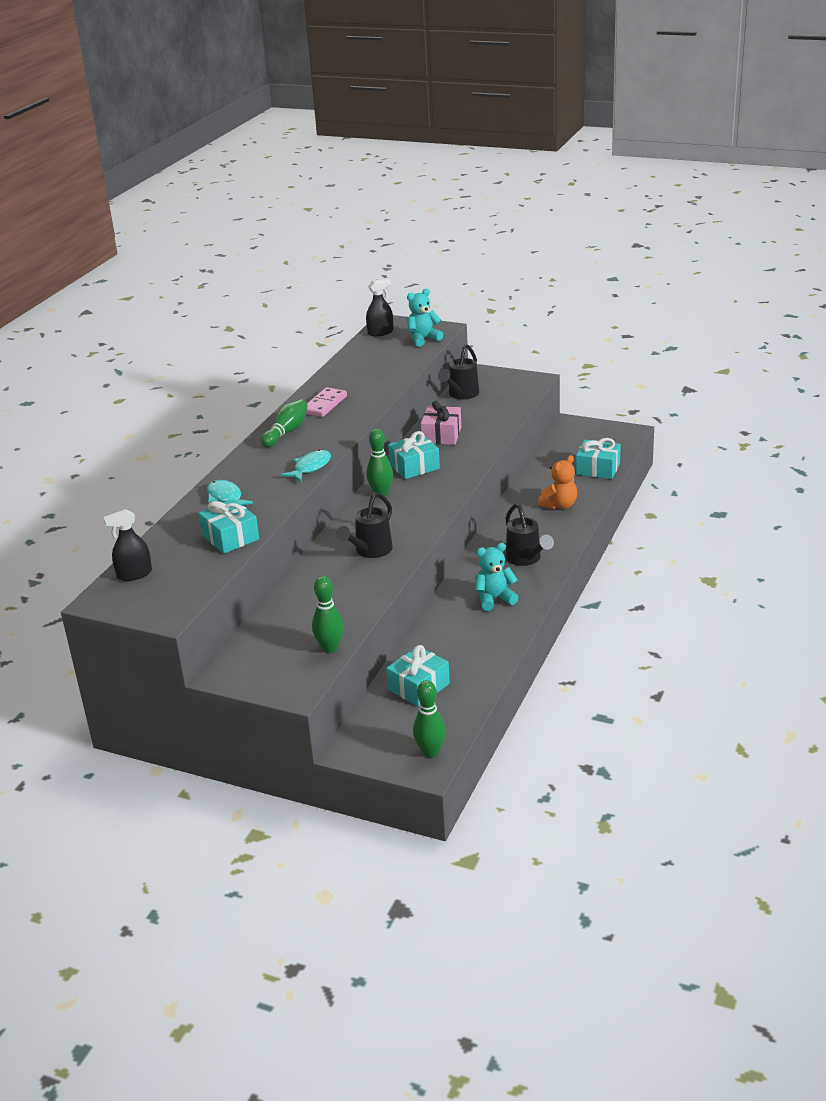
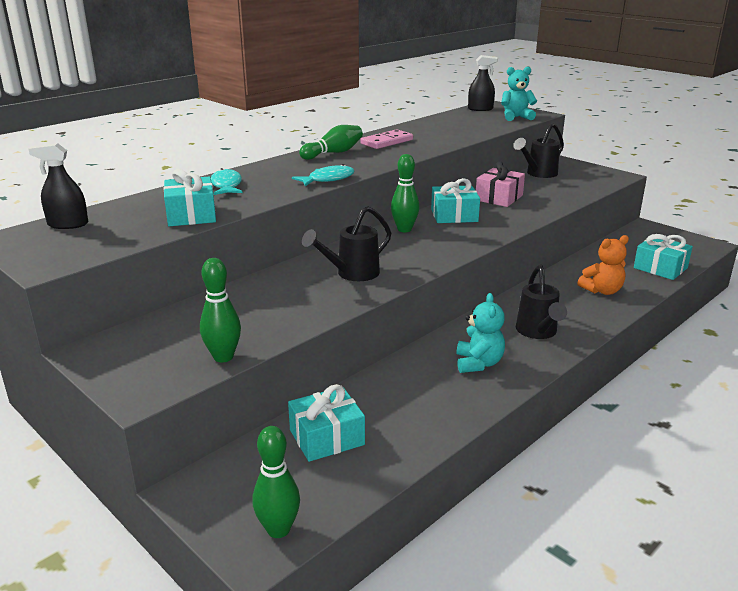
camera: 20 degrees right, 5 degrees down
turquoise teddy bear [475,543,519,611] -> turquoise teddy bear turned 90 degrees clockwise [457,293,505,373]

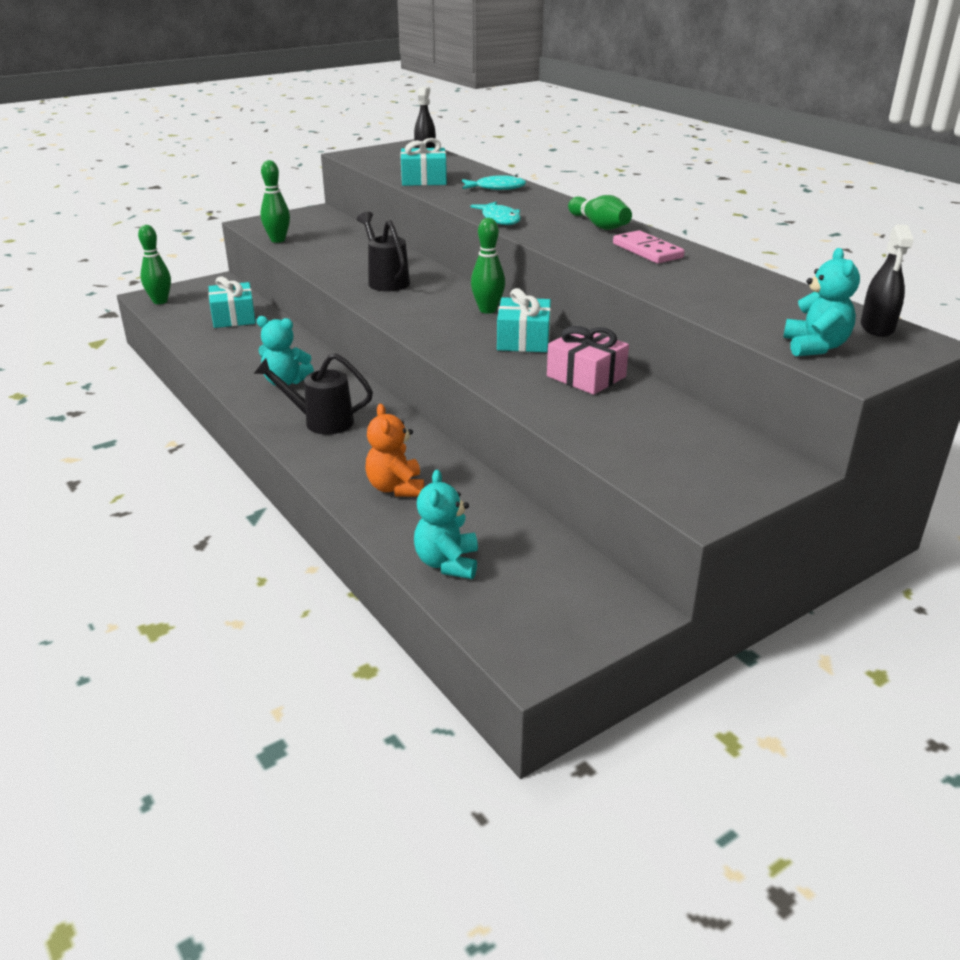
camera: 100 degrees right, 5 degrees up
black watering can [513,123,564,178] -> none
turquoise gift [634,234,693,280] -> turquoise teddy bear [414,470,478,579]

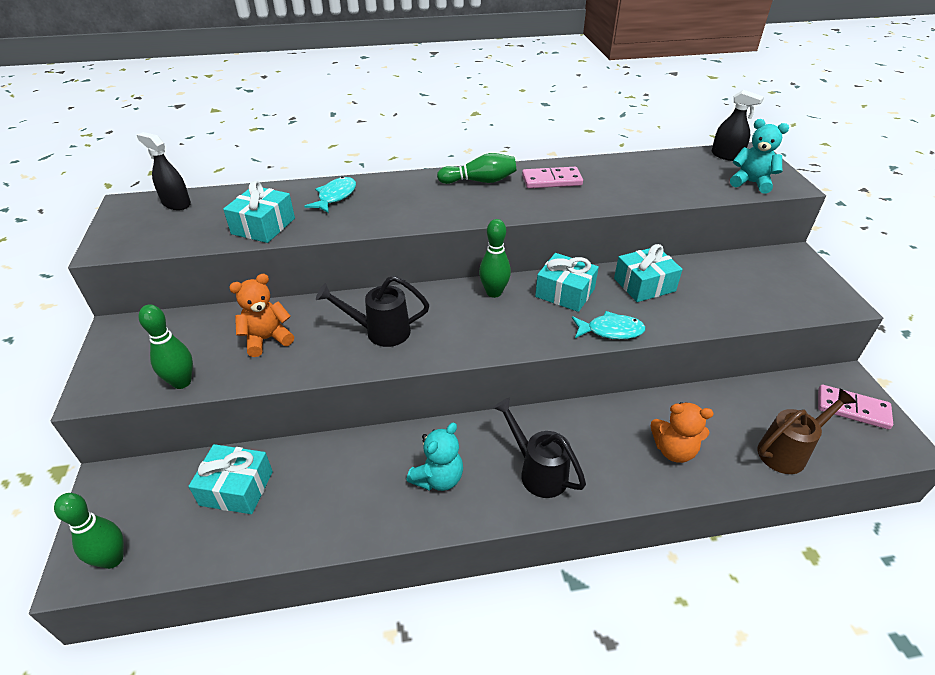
camera: 65 degrees left, 10 degrees up
black watering can [253,353,373,435] -> black watering can turned 105 degrees clockwise [493,398,586,498]
turquoise teddy bear [414,470,478,579] -> brown watering can [757,389,857,474]
turquoise fish [471,201,521,225] -> turquoise fish moved to [572,311,646,339]
pink gift [547,326,629,395] -> turquoise gift [614,244,683,302]
none -> orange teddy bear [229,274,294,357]
none -> pink domino [818,385,893,429]

